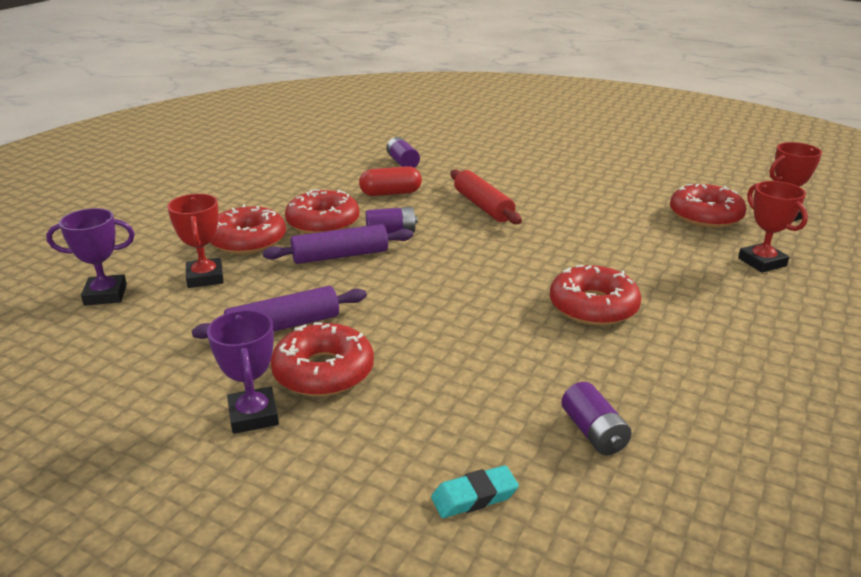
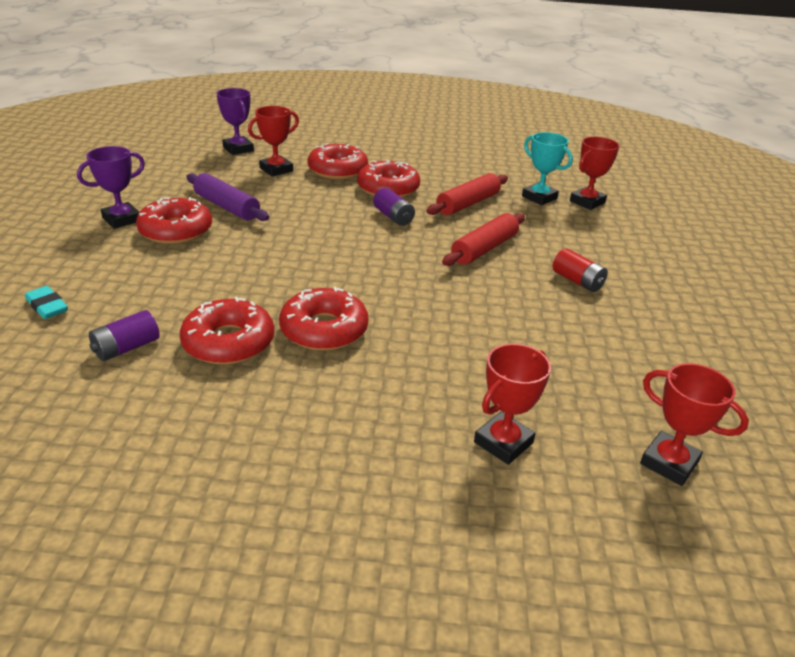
camera: 65 degrees right, 5 degrees up
purple rolling pin [263,224,413,264] -> none
red capsule [359,166,422,196] -> red rolling pin [426,173,508,215]
purple battery [386,137,420,168] -> turquoise trophy [522,132,573,205]
red donut [670,184,746,228] -> red donut moved to [180,297,274,365]
none -> red battery [552,248,608,292]
none -> red trophy [570,137,619,210]

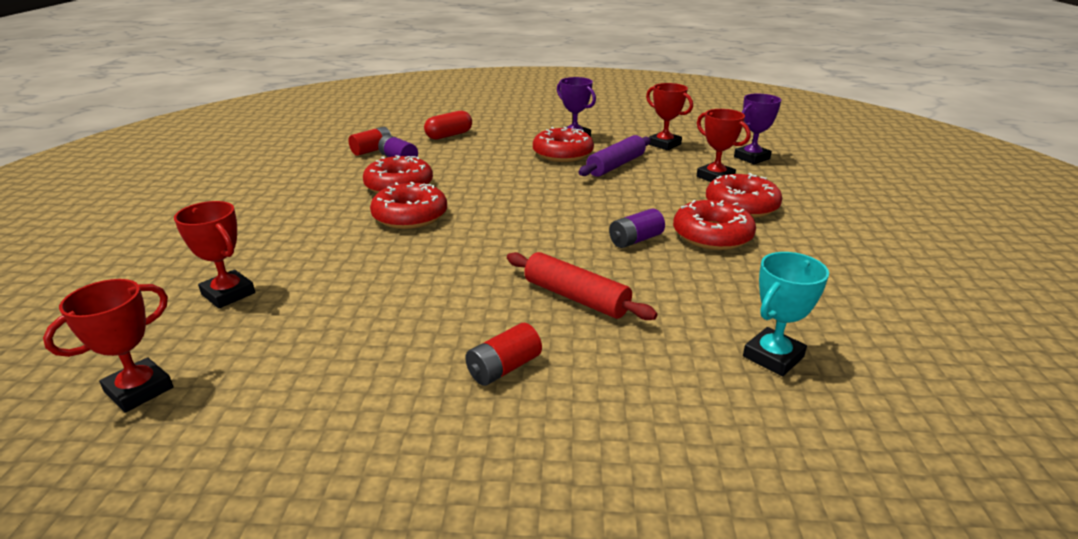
camera: 90 degrees right, 5 degrees down
turquoise eraser [25,286,68,319] -> red capsule [424,111,472,140]
red rolling pin [426,173,508,215] -> none
red trophy [570,137,619,210] -> red trophy moved to [646,83,693,150]
none -> red battery [349,127,391,156]

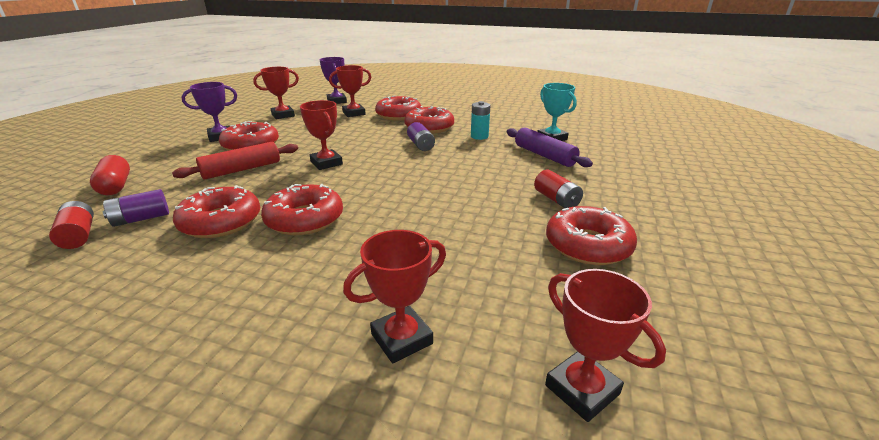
camera: 75 degrees left, 0 degrees up
red rolling pin [507,252,657,320] -> red rolling pin moved to [172,142,298,179]
purple rolling pin [578,135,651,177] -> purple rolling pin moved to [507,127,593,167]
none -> red trophy [300,100,343,170]
none -> turquoise battery [471,101,490,140]
none -> red donut [546,206,637,265]

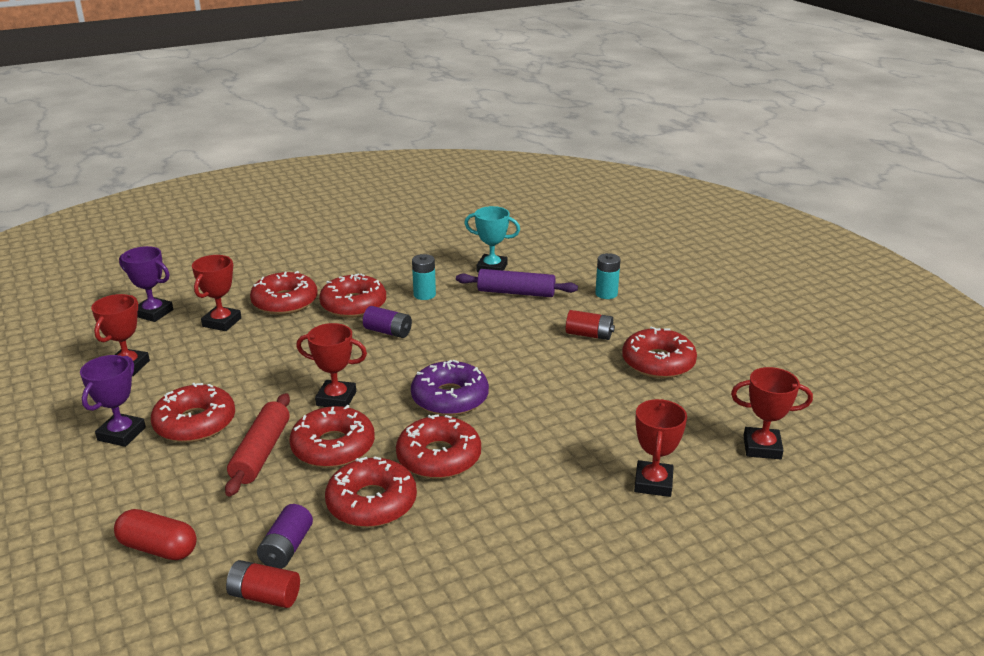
camera: 45 degrees left, 0 degrees up
none -> red donut [289,405,375,468]
none -> purple donut [411,360,489,416]
none -> turquoise battery [595,253,620,299]

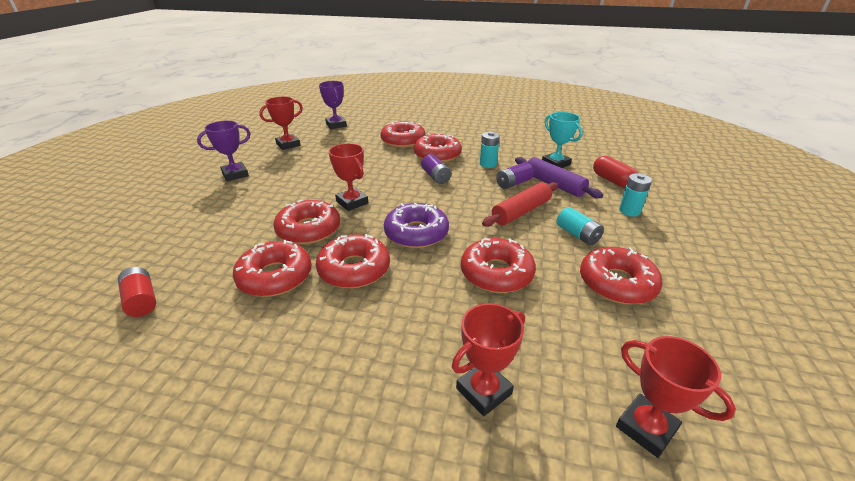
camera: 40 degrees right, 5 degrees up
red capsule [114,509,197,560] -> red capsule moved to [593,156,639,188]
red donut [151,383,235,443] -> red donut moved to [461,238,536,293]
red trophy [192,255,241,331] -> none
red rolling pin [225,393,290,496] -> red rolling pin moved to [482,182,558,227]
purple battery [257,504,313,569] -> purple battery moved to [496,162,534,189]
red battery [566,310,615,340] -> turquoise battery [557,207,604,245]

